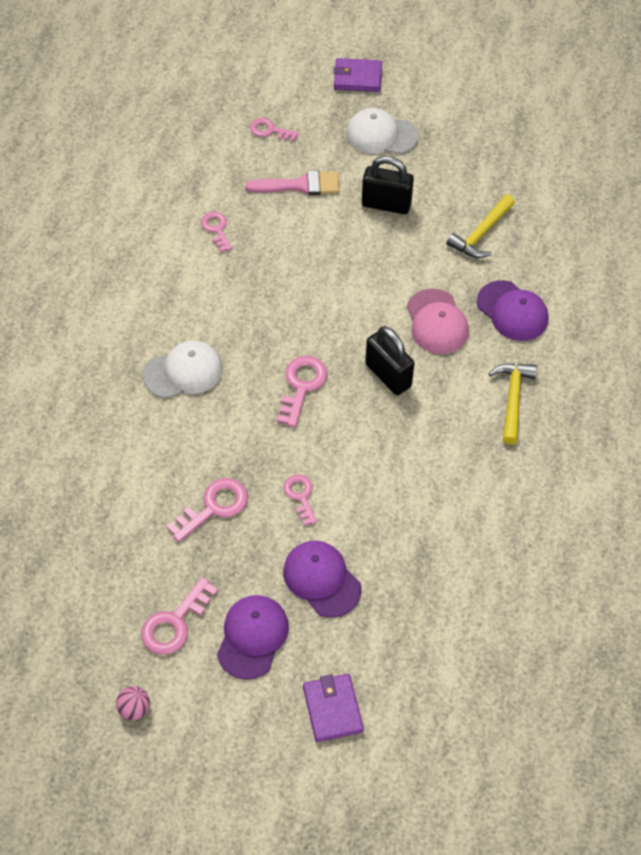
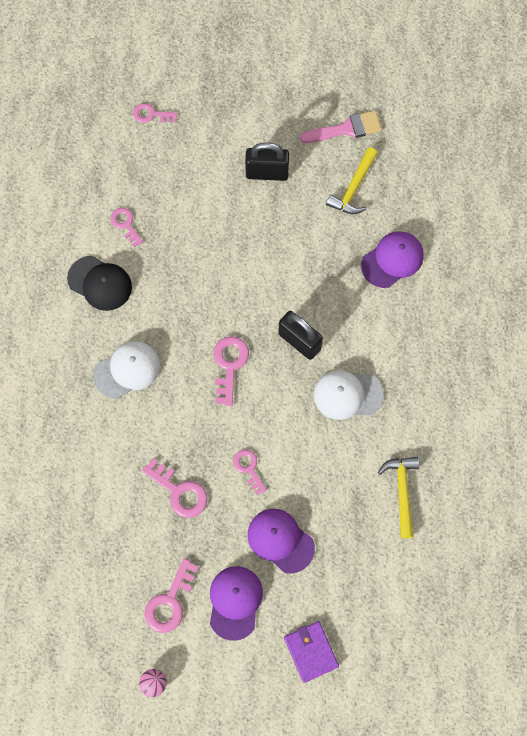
camera: 10 degrees left, 15 degrees up
pink key [167,478,248,542] -> pink key turned 90 degrees clockwise [142,458,208,518]
pink brush [246,170,340,195] -> pink brush moved to [300,110,382,143]
purple wallet [334,58,382,92] -> none
white cap [346,108,418,154] -> white cap moved to [314,370,383,420]
pink cap [407,289,469,354] -> none
purple cap [477,280,548,341] -> purple cap turned 75 degrees counterclockwise [361,232,424,288]
yellow hammer [489,363,537,445] -> yellow hammer moved to [378,457,419,538]
none -> black cap [67,256,132,311]

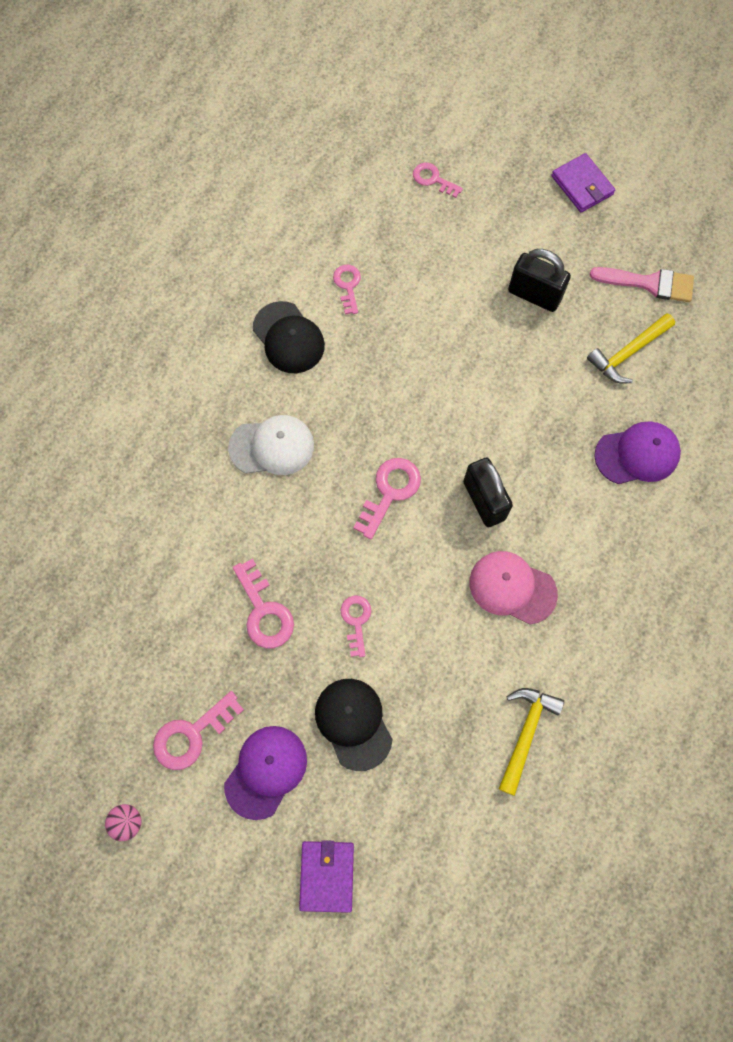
camera: 25 degrees right, 0 degrees up
purple cap [248,509,315,574] -> black cap [315,679,393,771]
white cap [314,370,383,420] -> pink cap [470,551,558,625]
none -> purple wallet [551,153,615,213]

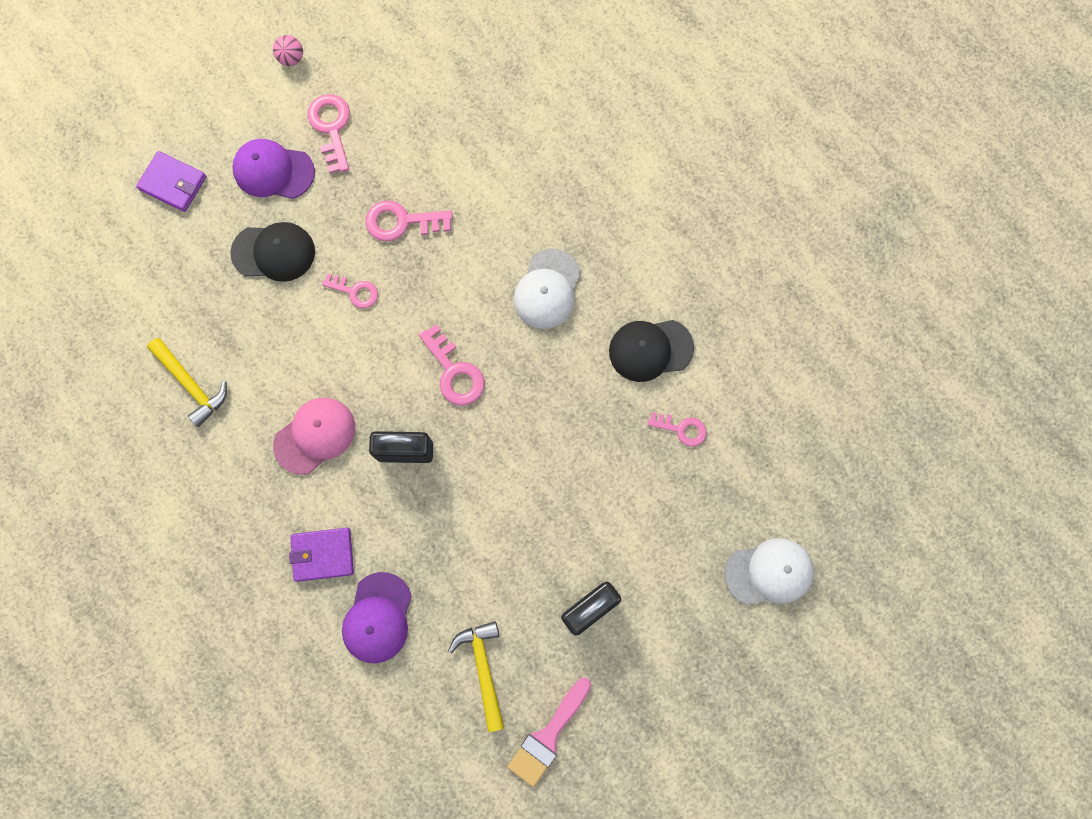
camera: 115 degrees right, 5 degrees up
purple cap [224,726,307,820] -> purple cap turned 135 degrees clockwise [232,139,315,199]
pink key [413,162,463,198] -> white cap [724,538,814,605]
purple wallet [551,153,615,213] -> purple wallet moved to [289,528,354,582]

